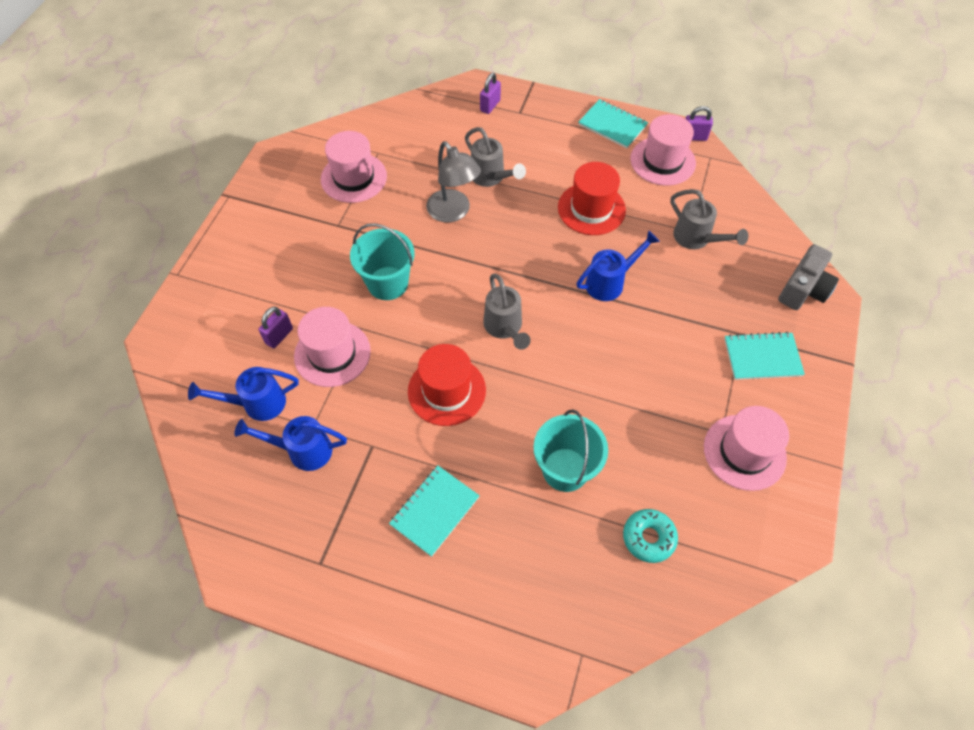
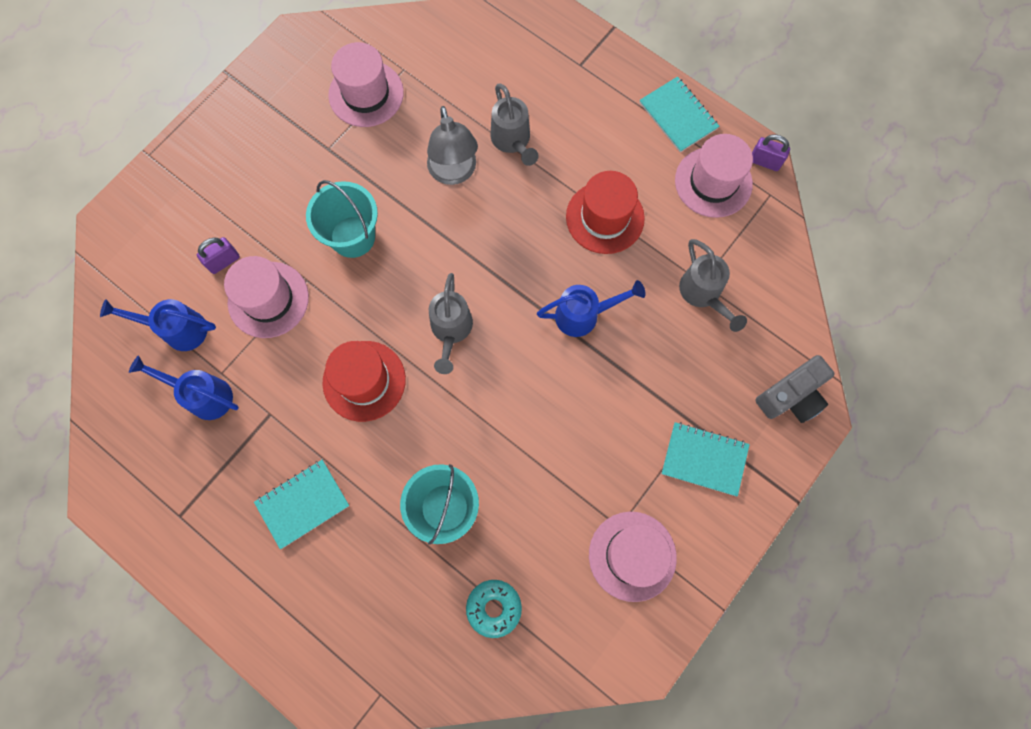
camera: 20 degrees right, 15 degrees up
purple padlock [480,73,501,114] -> none

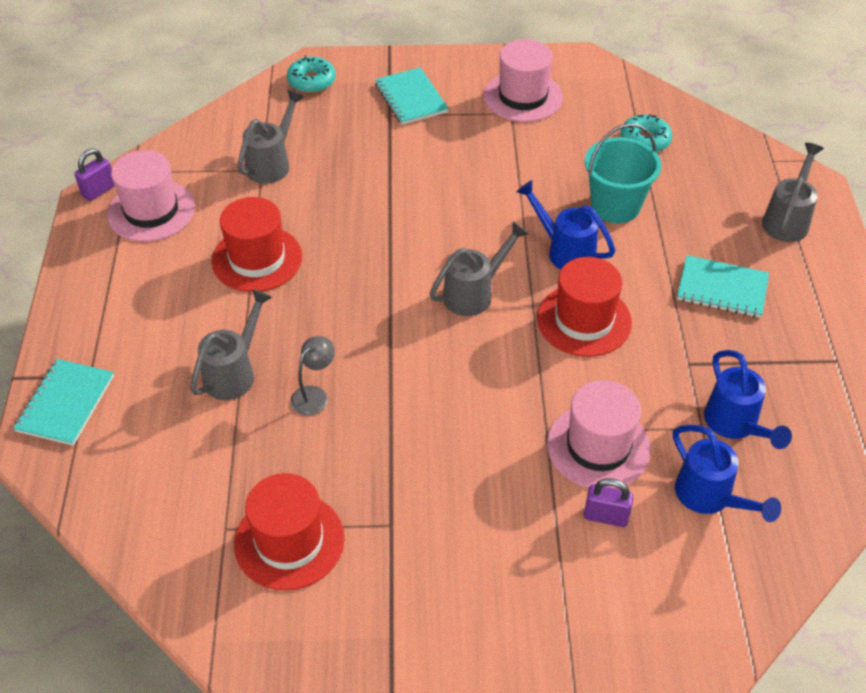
camera: 130 degrees left, 25 degrees down
turquoise bucket [306,180,378,258] -> none
pink hat [328,42,404,127] -> red hat [234,473,344,591]
grey lamp [427,106,478,185] -> grey lamp [291,336,335,415], size x0.58
blue watering can [537,280,646,337] -> blue watering can moved to [516,180,615,270]
turquoise notebook [639,76,719,152] -> turquoise notebook moved to [13,359,114,446]
purple padlock [752,135,790,171] -> purple padlock turned 60 degrees clockwise [74,149,115,201]
grey camera [755,355,834,423] -> turquoise donut [287,56,336,93]
none -> grey watering can [762,143,824,242]

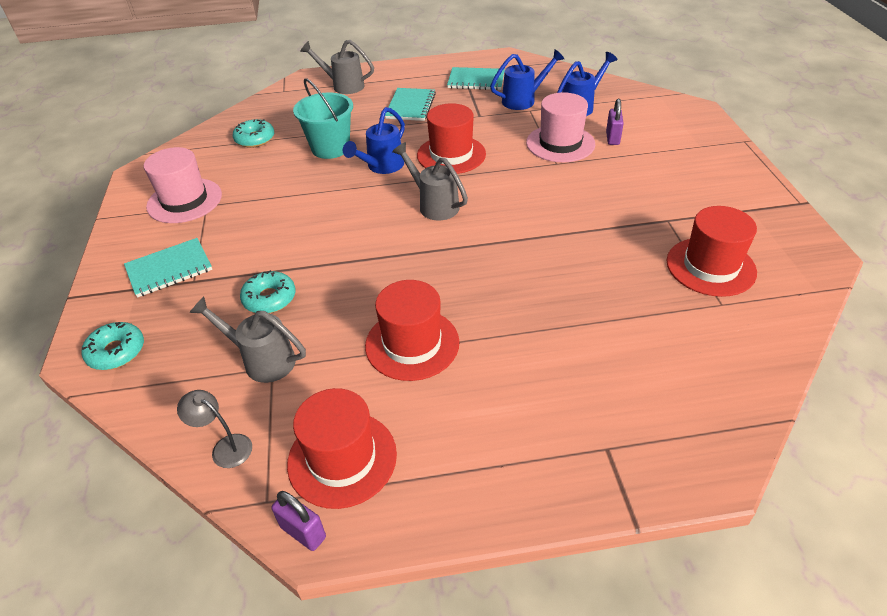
camera: 95 degrees left, 5 degrees down
turquoise notebook [13,359,114,446] -> turquoise notebook moved to [447,67,505,90]
pink hat [107,150,195,242] -> red hat [287,388,397,509]
grey watering can [190,289,272,400] -> none
grey lamp [291,336,335,415] -> grey lamp moved to [177,390,252,468]
none -> turquoise donut [240,270,295,313]

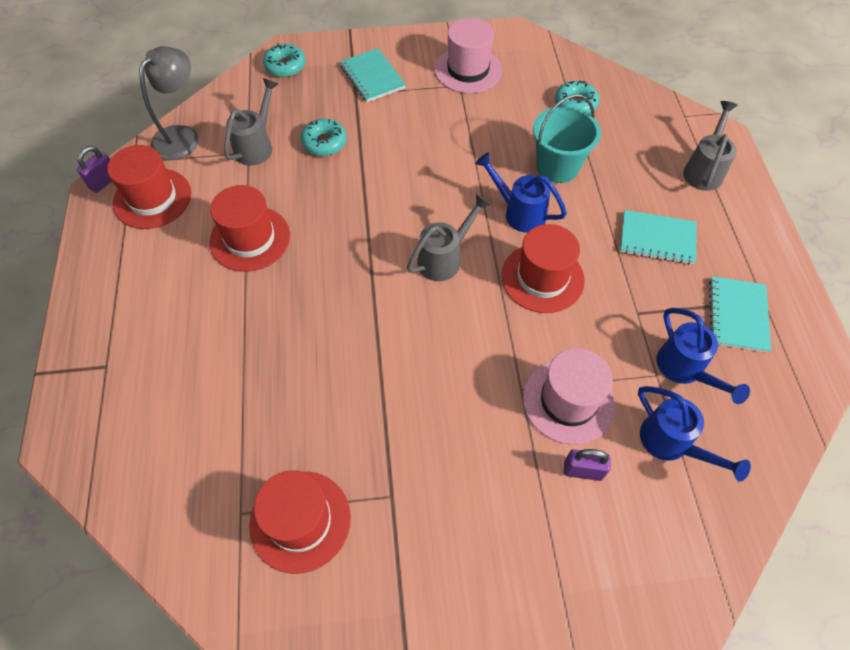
camera: 90 degrees right, 15 degrees up
grey lamp [177,390,252,468] -> grey lamp [139,46,198,160], size x1.73

